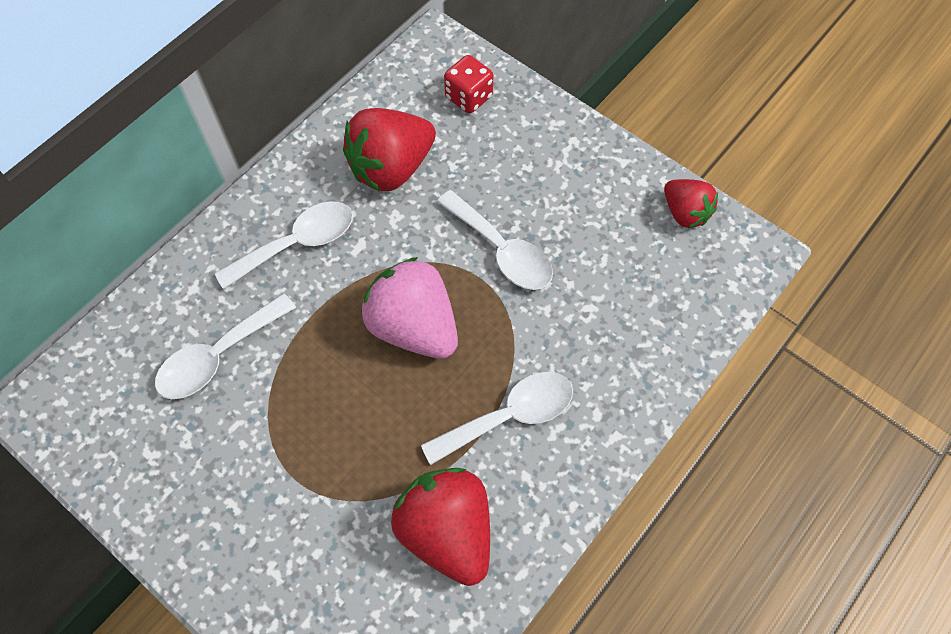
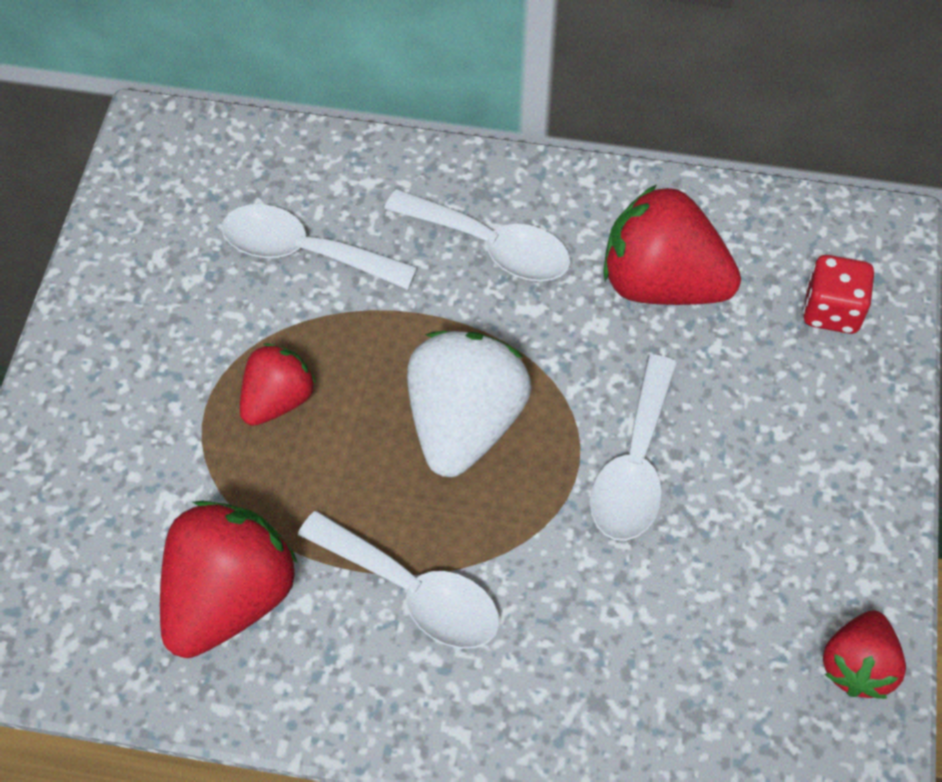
camera: 60 degrees right, 5 degrees down
pink strawberry [361,257,458,359] -> white strawberry [407,331,532,477]
none -> red strawberry [240,343,316,426]

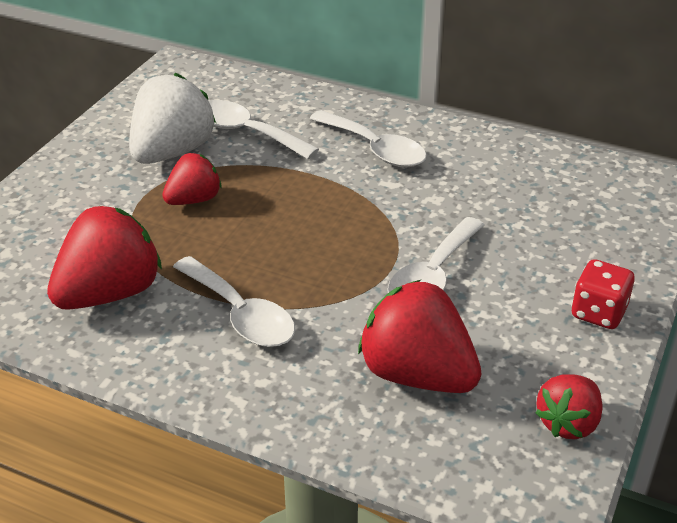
camera: 15 degrees right, 20 degrees down
white strawberry [407,331,532,477] -> white strawberry moved to [129,73,216,164]
red strawberry [603,185,741,305] -> red strawberry moved to [358,280,481,393]
red dice [803,255,874,334] -> red dice moved to [571,259,635,329]

